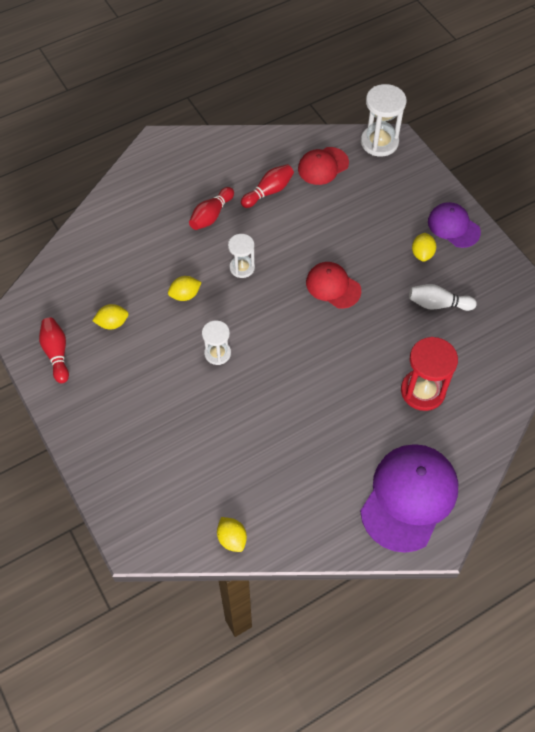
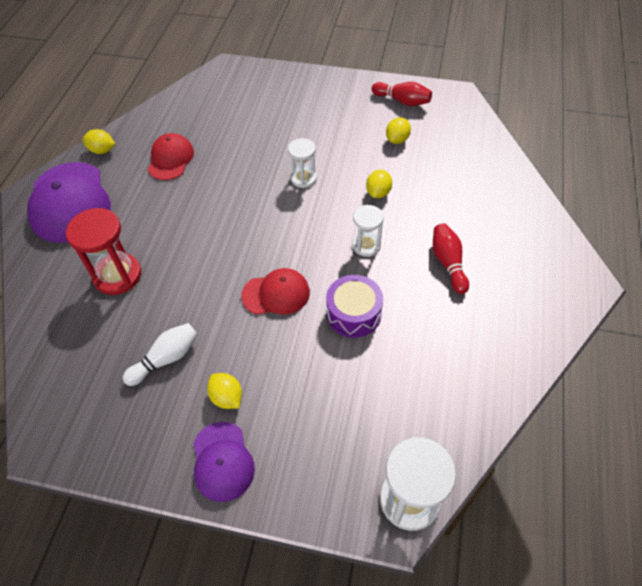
camera: 135 degrees right, 5 degrees down
yellow lemon [217,517,247,552] -> yellow lemon moved to [82,129,115,154]
red bowling pin [241,164,294,208] -> none
red cap [298,147,349,185] -> red cap moved to [148,133,194,180]
purple cap [428,202,481,248] -> purple cap turned 75 degrees clockwise [193,422,255,502]
none -> purple drum [326,275,383,338]

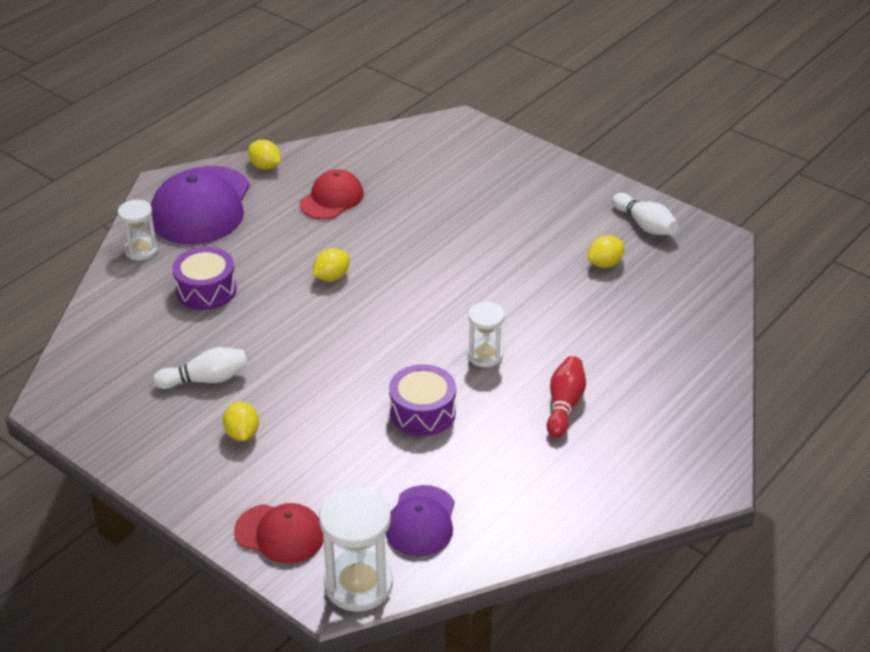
camera: 25 degrees right, 15 degrees down
red hourglass [66,208,141,295] -> purple drum [172,247,237,310]
purple cap [193,422,255,502] -> purple cap moved to [385,485,455,556]
red cap [241,268,310,315] -> red cap moved to [234,503,324,563]
white hourglass [288,138,317,188] -> white hourglass moved to [118,200,158,261]
yellow lemon [366,170,392,198] -> yellow lemon moved to [313,248,350,281]
red bowling pin [372,82,432,106] -> white bowling pin [612,193,679,235]

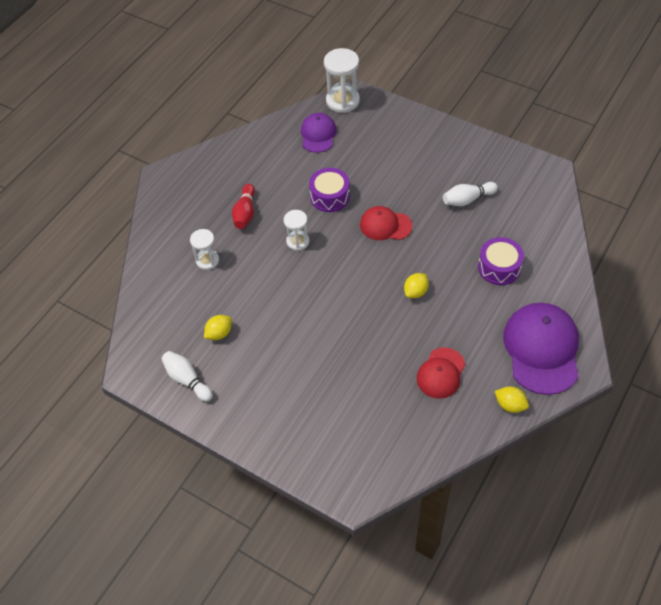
camera: 175 degrees right, 15 degrees up
white hourglass [118,200,158,261] -> white hourglass moved to [190,229,219,270]
yellow lemon [223,402,259,441] -> none
red cap [234,503,324,563] -> red cap moved to [360,206,412,240]

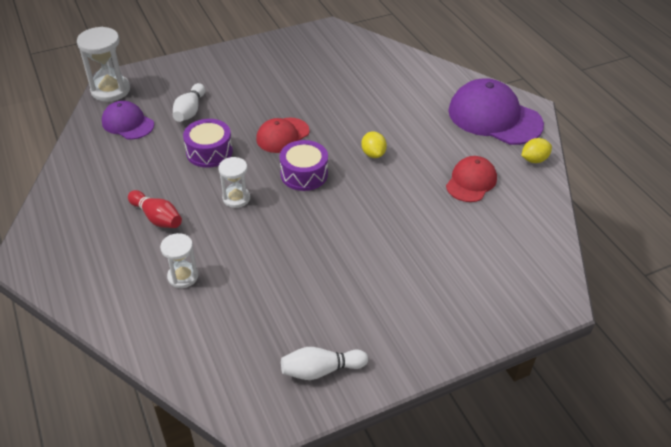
camera: 60 degrees left, 10 degrees down
yellow lemon [204,315,232,340] -> none
red cap [417,347,465,399] -> red cap turned 120 degrees counterclockwise [446,156,497,202]
white bowling pin [443,182,498,206] -> white bowling pin moved to [173,83,205,122]
purple drum [478,237,524,285] -> purple drum moved to [280,140,328,191]

